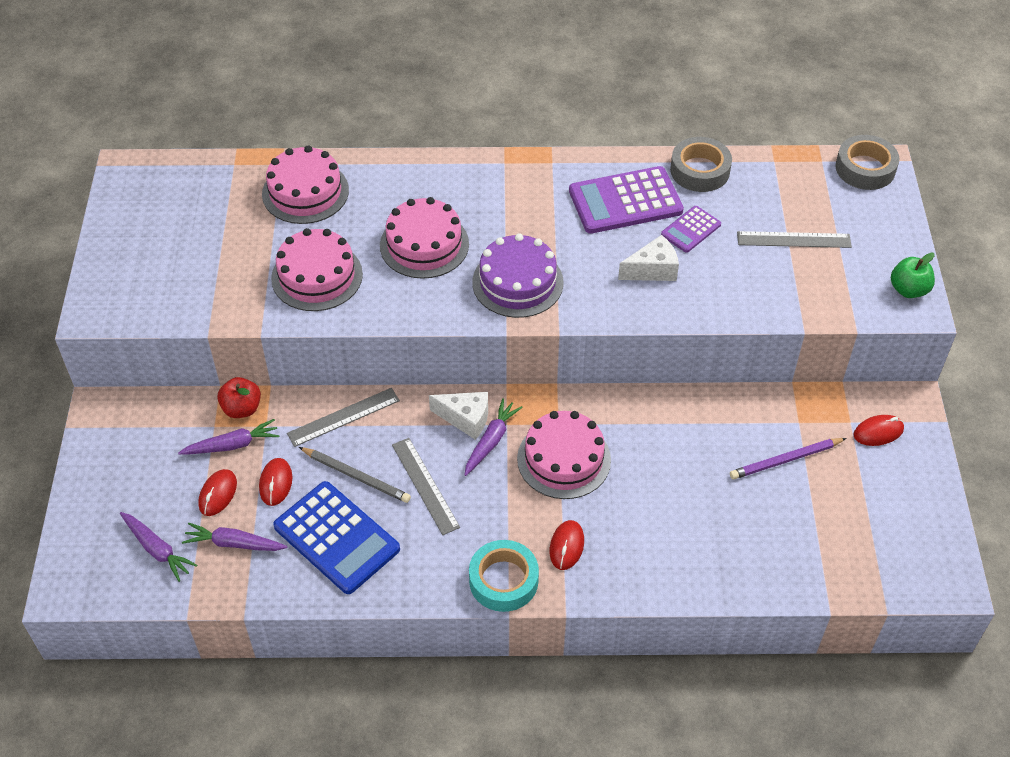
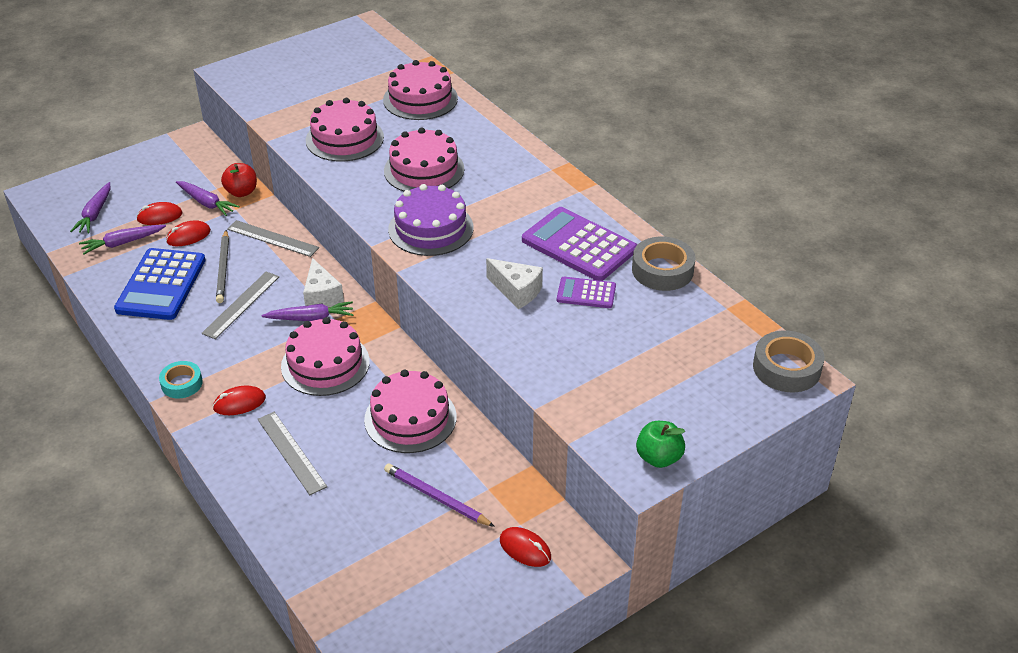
camera: 55 degrees right, 10 degrees down
purple carrot [182,523,287,551] -> purple carrot turned 90 degrees counterclockwise [79,225,166,255]
turquoise tape [469,540,539,612] -> turquoise tape [159,361,203,399], size x0.65
grey ruler [737,231,852,248] -> grey ruler moved to [258,412,327,495]
none -> pink cake [364,370,457,453]

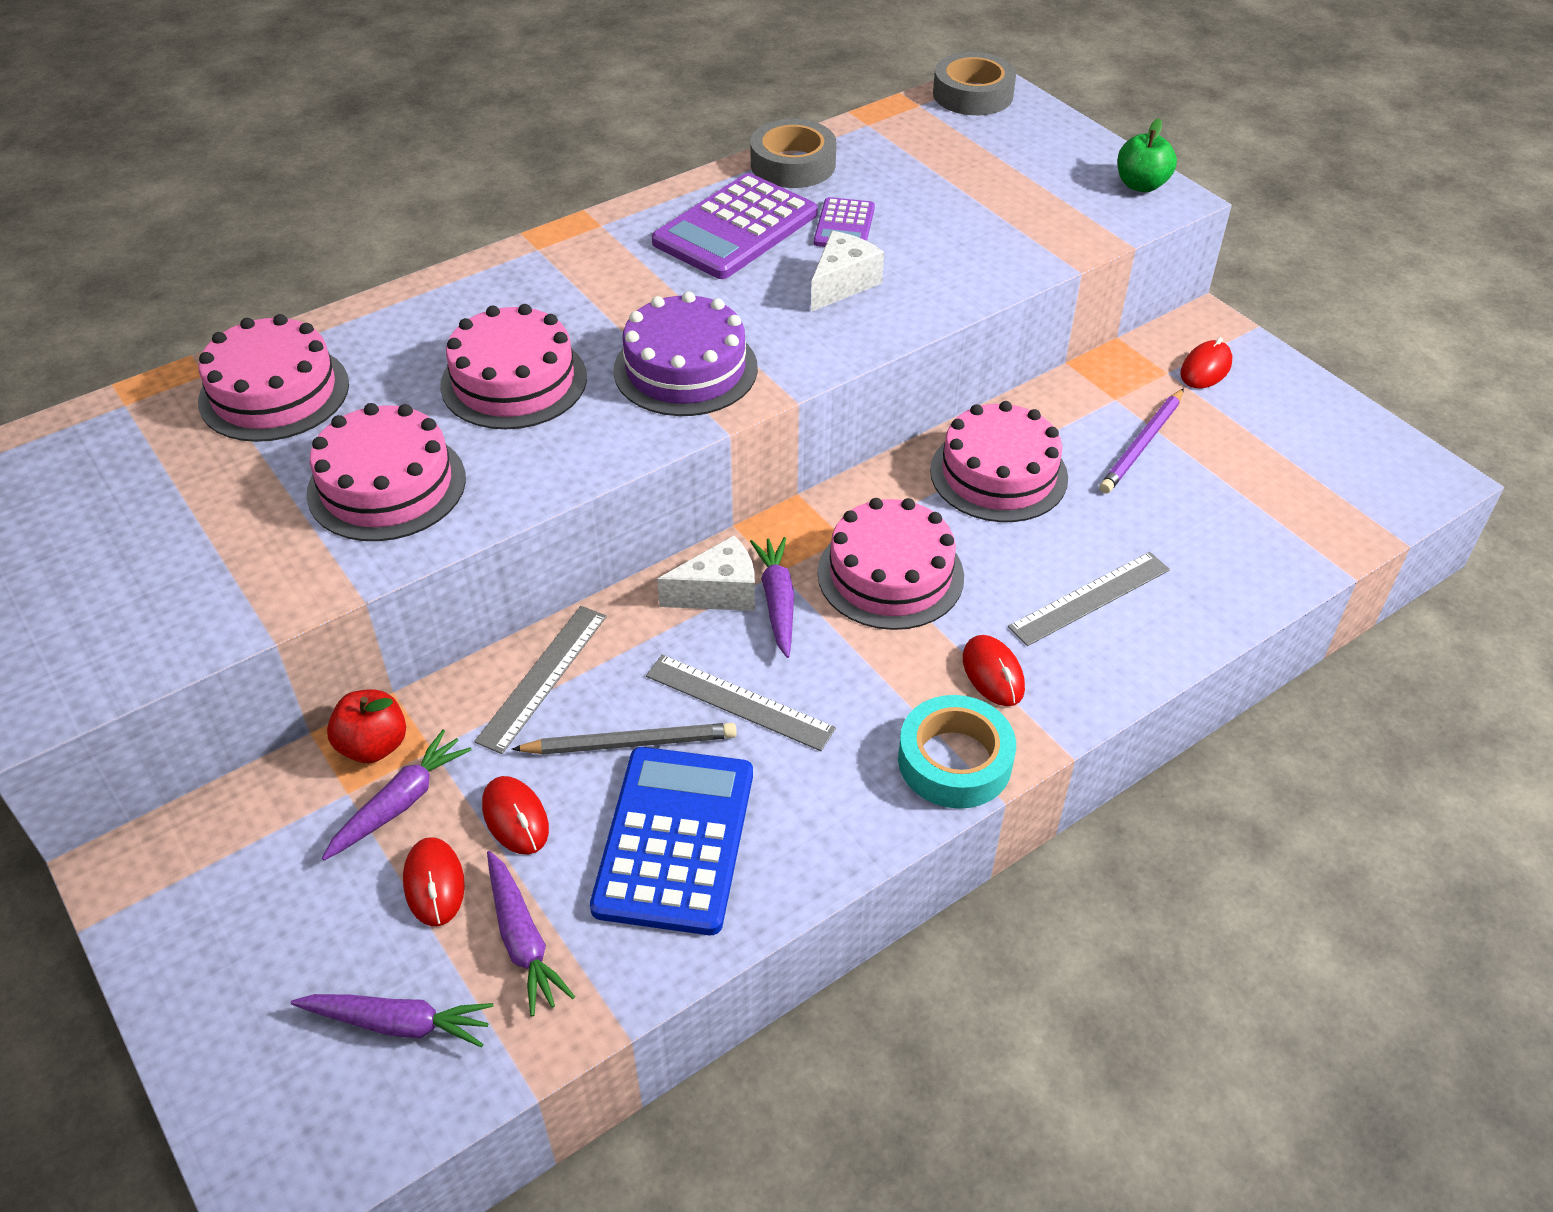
camera: 90 degrees left, 5 degrees up
blue calculator [114,248,206,320] -> blue calculator turned 90 degrees counterclockwise [590,747,753,935]
turquoise tape [159,361,203,399] -> turquoise tape [898,695,1016,809], size x1.54

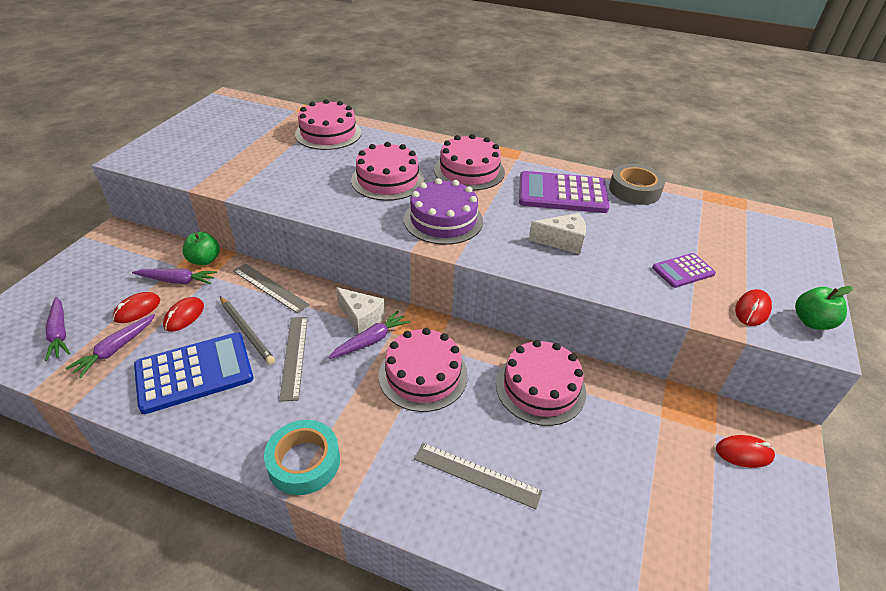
camera: 55 degrees right, 5 degrees down
pink cake [306,403,466,541] -> pink cake moved to [434,134,505,191]
red apple [327,689,406,763] -> green apple [182,232,220,266]
grey ruler [474,606,607,754] -> grey ruler turned 45 degrees clockwise [233,263,310,314]
purple calculator [814,197,875,247] -> purple calculator moved to [652,253,716,288]
grey tape [933,52,1016,115] -> none
red mouse [963,635,1025,706] -> red mouse moved to [735,289,772,326]
purple pencil [1099,388,1184,494] -> none

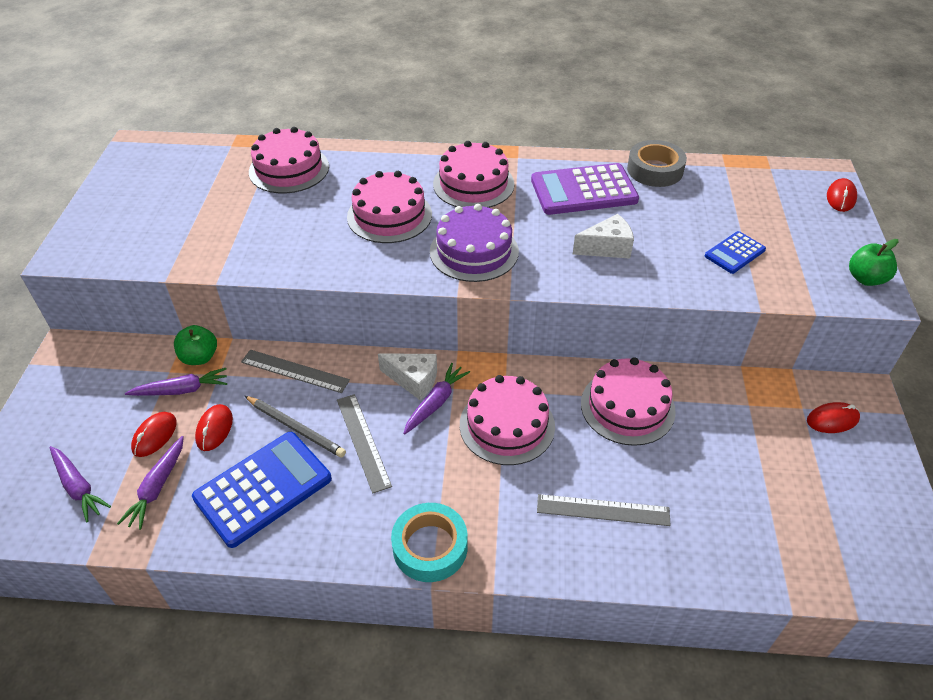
camera: 15 degrees left, 5 degrees up
purple calculator [652,253,716,288] -> blue calculator [705,231,766,274]
red mouse [735,289,772,326] -> red mouse moved to [827,178,857,212]

